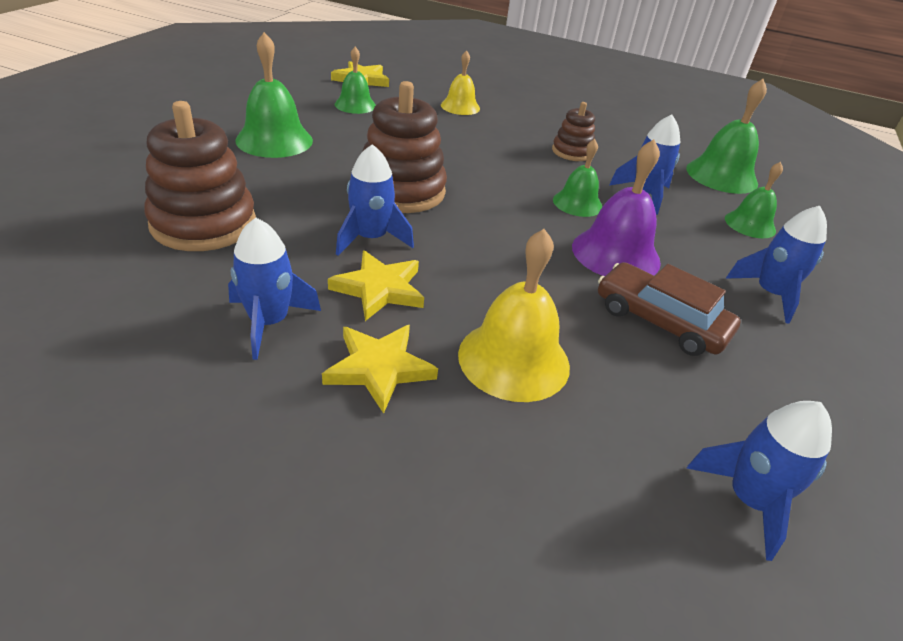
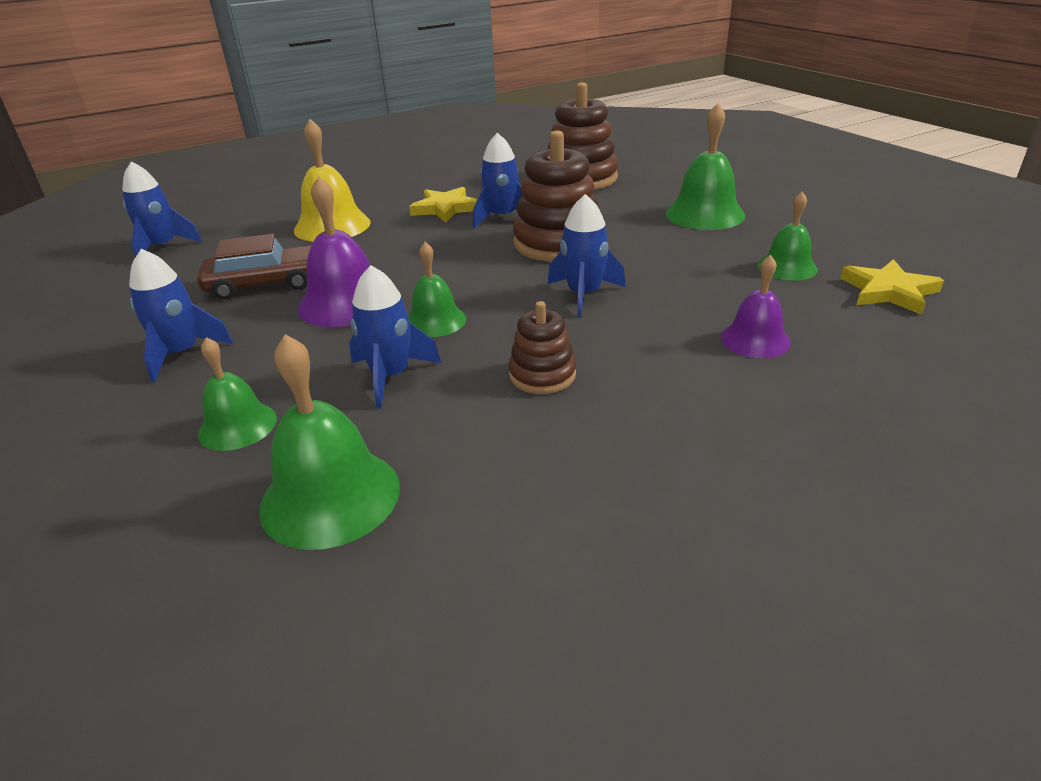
camera: 135 degrees right, 5 degrees down
blue rocket [228,218,321,360] -> blue rocket moved to [548,194,626,318]
yellow star [322,325,438,414] -> none
yellow bell [441,50,480,115] -> purple bell [721,255,791,358]

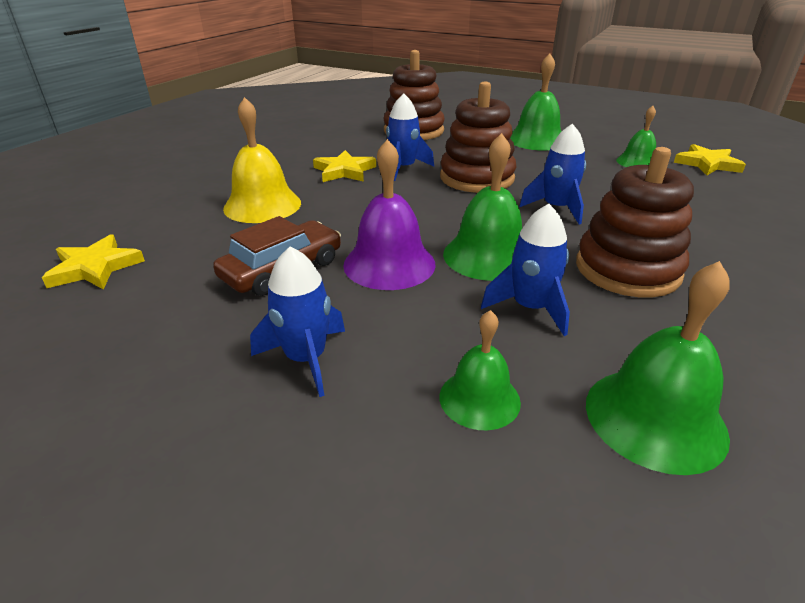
camera: 35 degrees left, 0 degrees up
blue rocket [122,161,202,257] -> yellow star [42,234,145,290]
green bell [408,242,466,337] -> green bell [443,133,522,281], size x1.59
brown stacking toy [508,301,576,394] -> brown stacking toy [576,147,694,297], size x1.81
purple bell [721,255,791,358] -> none

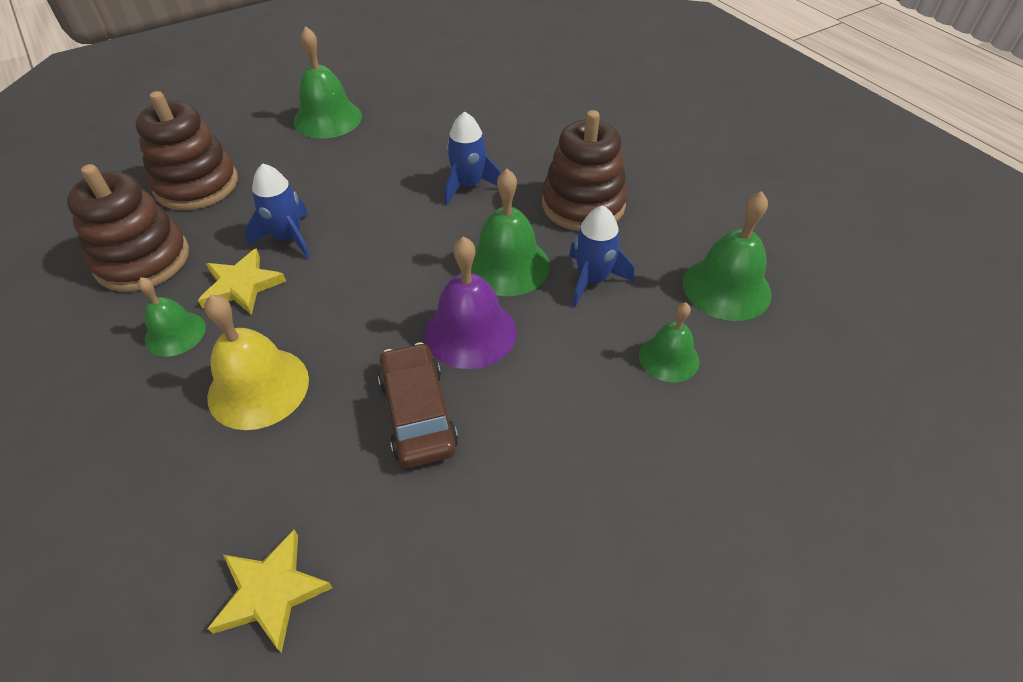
camera: 60 degrees left, 15 degrees up
blue rocket [250,246,345,397] -> none
brown stacking toy [440,81,516,193] -> brown stacking toy moved to [67,164,189,292]
green bell [616,106,656,167] -> green bell moved to [138,277,206,357]
yellow star [674,144,746,175] -> none

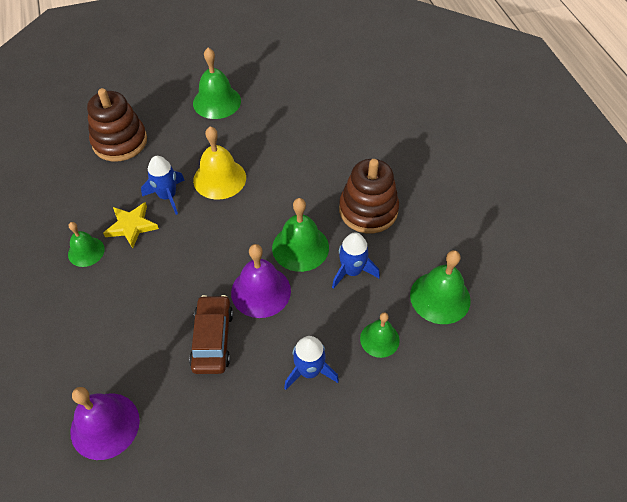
camera: 15 degrees right, 5 degrees up
brown stacking toy [67,164,189,292] -> none
yellow bell [204,295,309,430] -> yellow bell moved to [193,126,246,200]
yellow star [207,530,332,653] -> purple bell [70,387,140,460]
blue rocket [445,111,502,205] -> blue rocket moved to [284,336,339,390]

